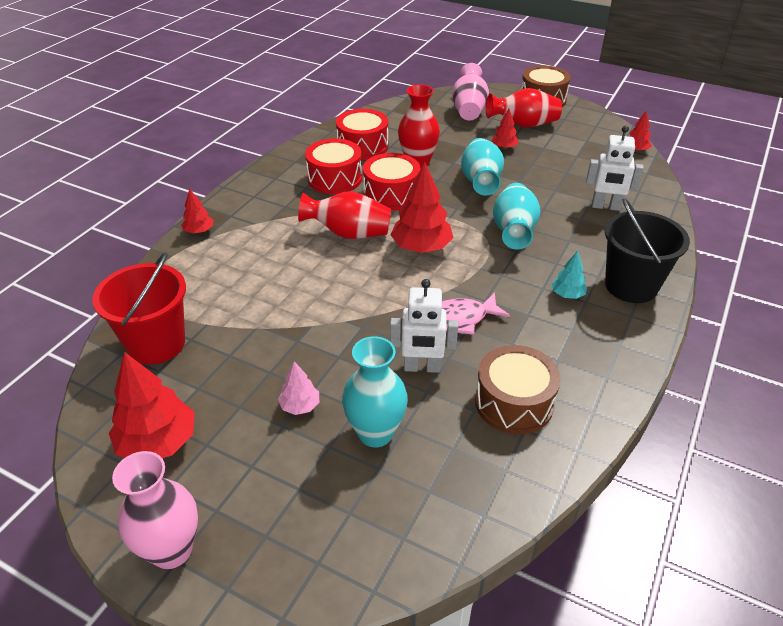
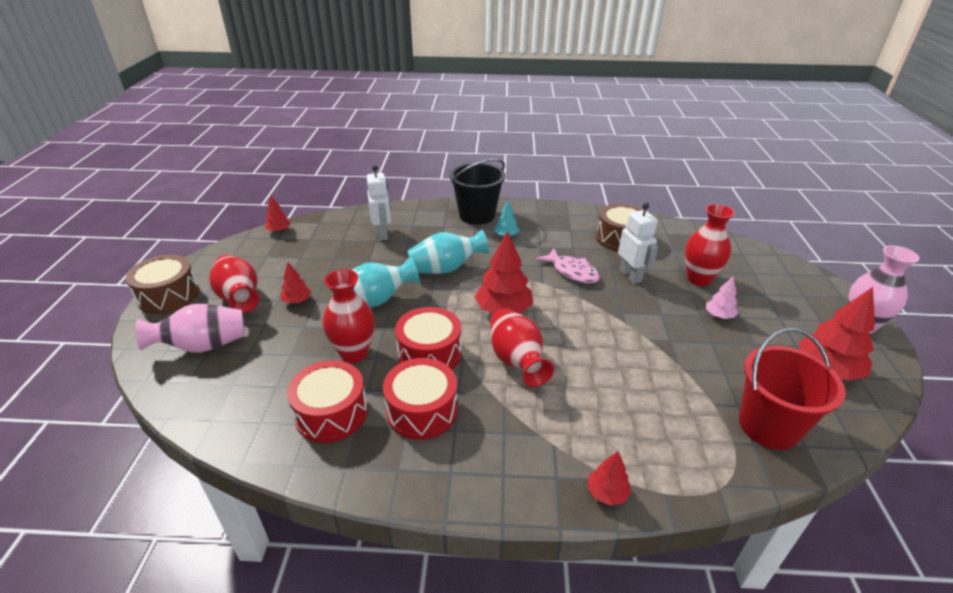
camera: 115 degrees left, 5 degrees down
turquoise vase [342,336,408,447] -> red vase [685,204,735,286]

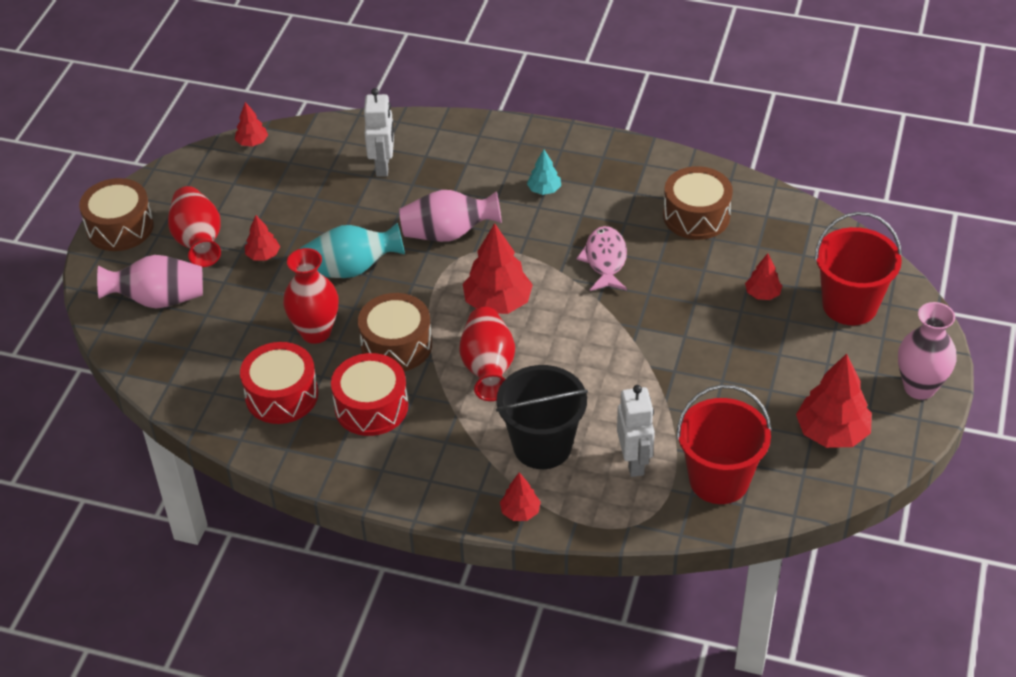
camera: 15 degrees right, 10 degrees up
red drum [395,307,462,369] -> brown drum [358,293,432,371]
turquoise vase [407,229,489,274] -> pink vase [399,190,502,242]
black bucket [449,159,506,225] -> black bucket moved to [496,365,588,469]
pink fish [536,248,600,284] -> pink fish turned 150 degrees counterclockwise [576,226,627,291]
white robot [618,202,658,284] -> white robot moved to [617,385,655,477]
red vase [685,204,735,286] -> red tree [745,253,782,300]
pink tree [706,277,738,319] -> none
none -> red bucket [814,212,902,325]

